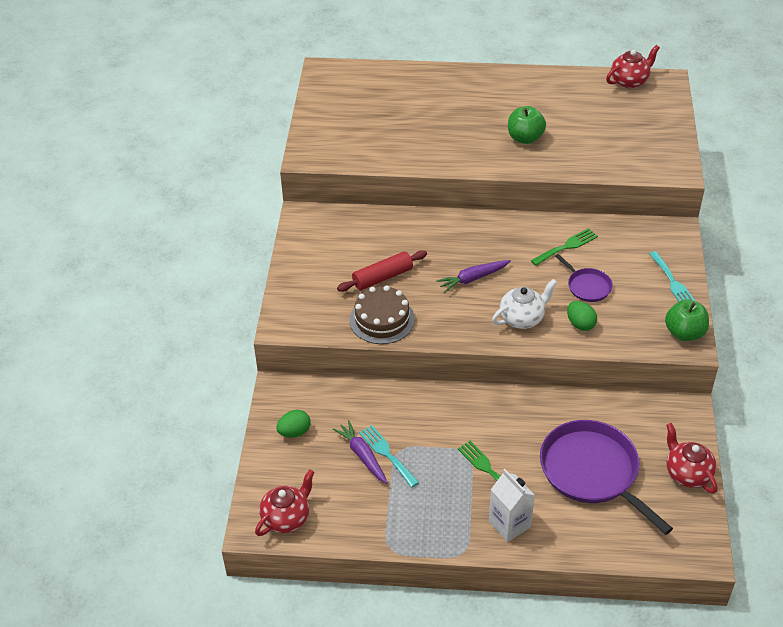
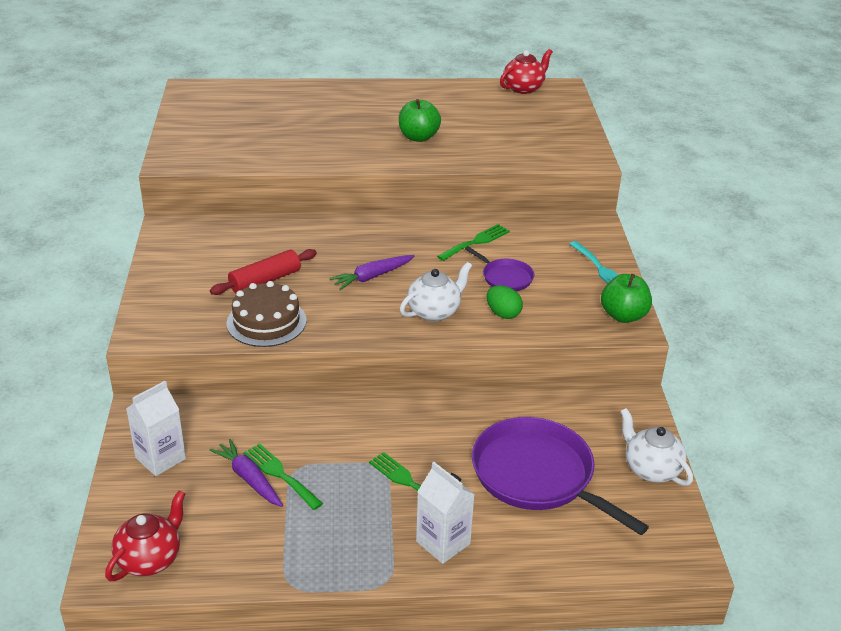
camera: 10 degrees left, 10 degrees down
green egg [276,410,310,437] -> white carton [126,381,186,476]
turquoise fork [359,425,419,488] -> green fork [243,443,323,510]
red teapot [666,423,718,494] -> white teapot [620,408,693,486]

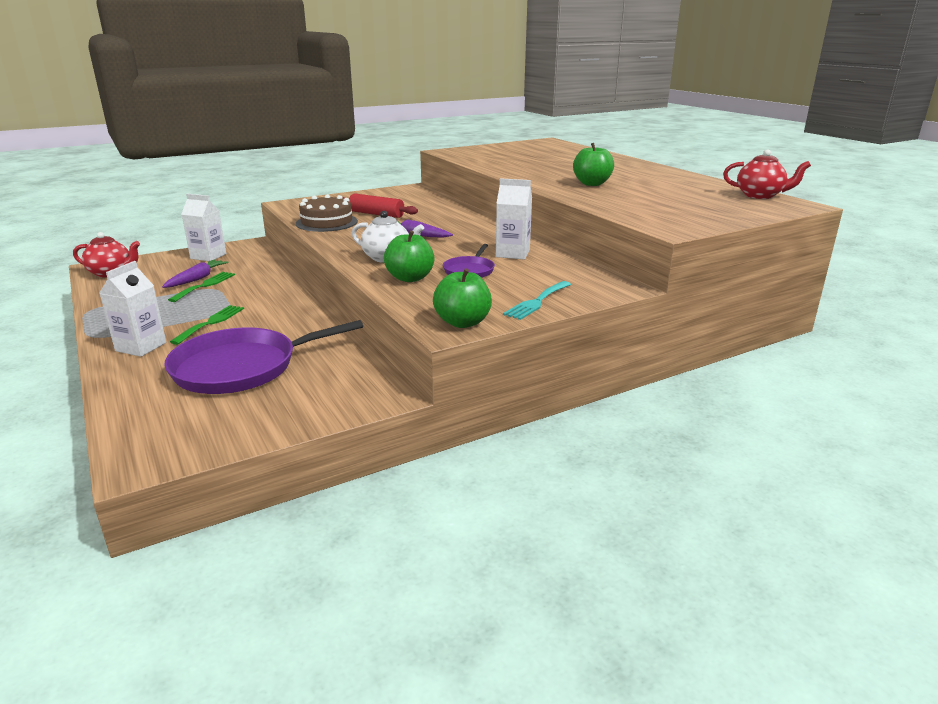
camera: 65 degrees right, 10 degrees down
green fork [437,224,510,261] -> white carton [496,178,532,259]
purple pan [472,417,649,535] -> purple pan turned 135 degrees counterclockwise [164,320,363,394]
green egg [486,286,523,319] -> green apple [384,230,435,282]
white teapot [620,408,693,486] -> none

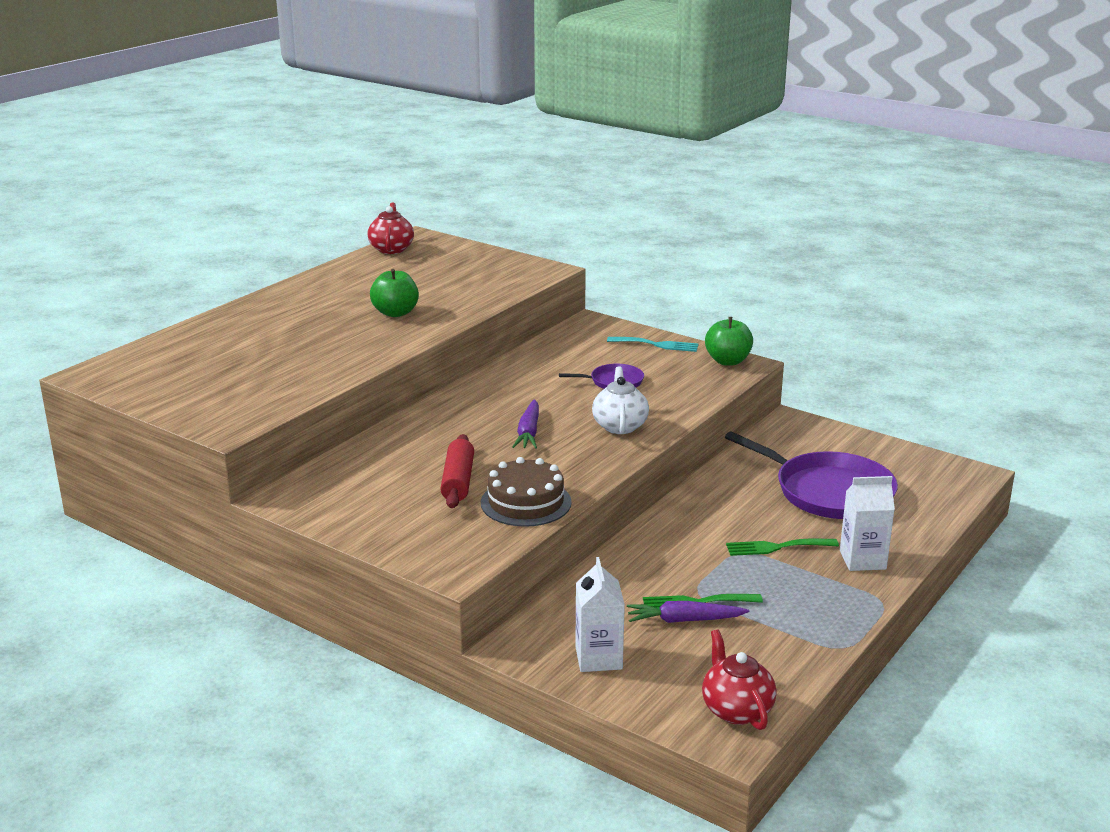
camera: 115 degrees left, 0 degrees up
green apple [384,230,435,282] -> none
white carton [496,178,532,259] -> none

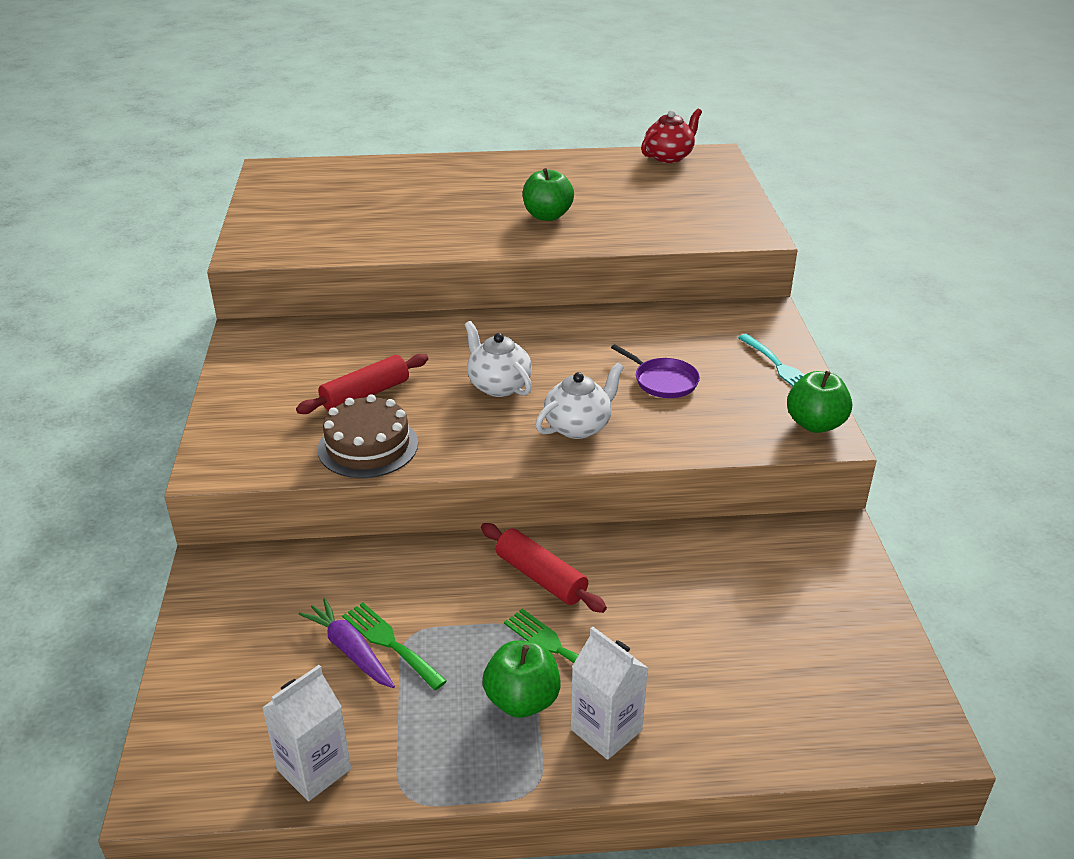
camera: 50 degrees right, 10 degrees up
purple carrot [512,399,539,449] -> white teapot [465,321,532,397]
white carton [575,557,625,672] -> white carton moved to [262,665,351,801]
red teapot [702,629,777,730] -> none
purple pan [725,431,898,519] -> none
none -> red rolling pin [481,523,607,613]
none -> green apple [483,640,561,718]

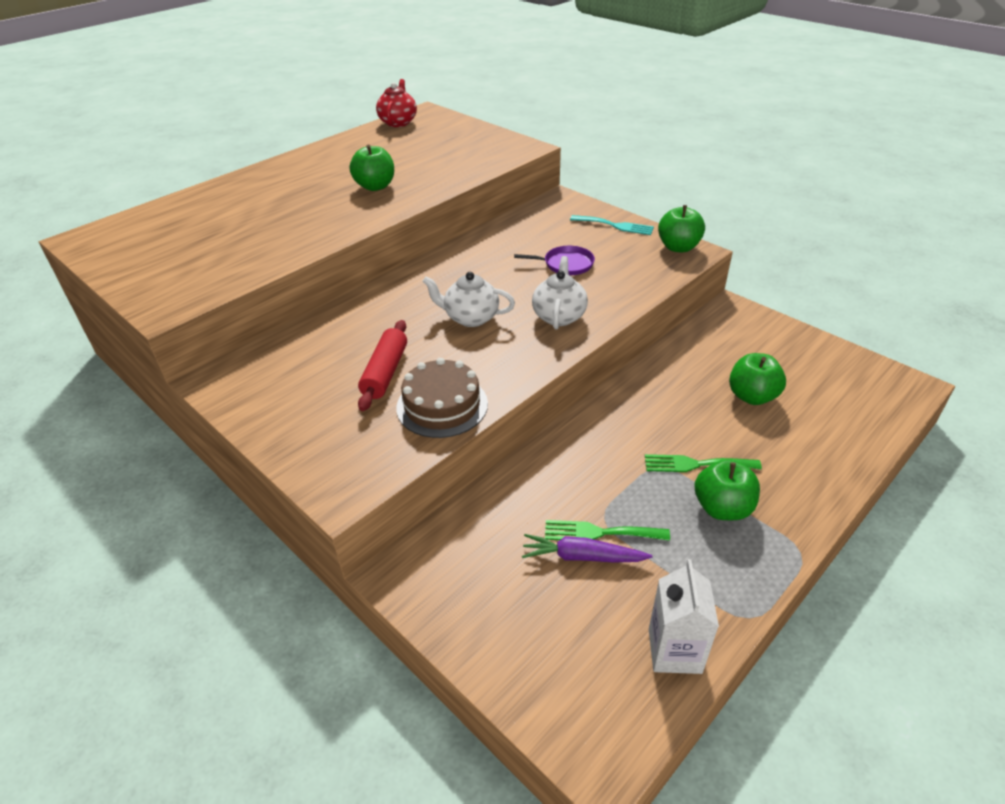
camera: 40 degrees left, 5 degrees up
red rolling pin [481,523,607,613] -> none
white carton [571,627,648,760] -> none
none -> green apple [729,353,786,405]

